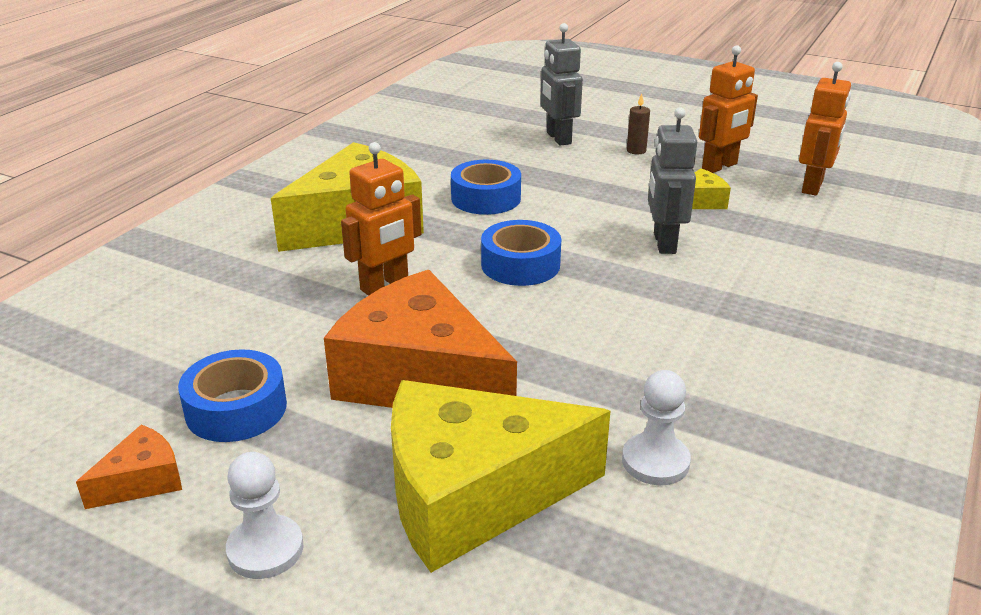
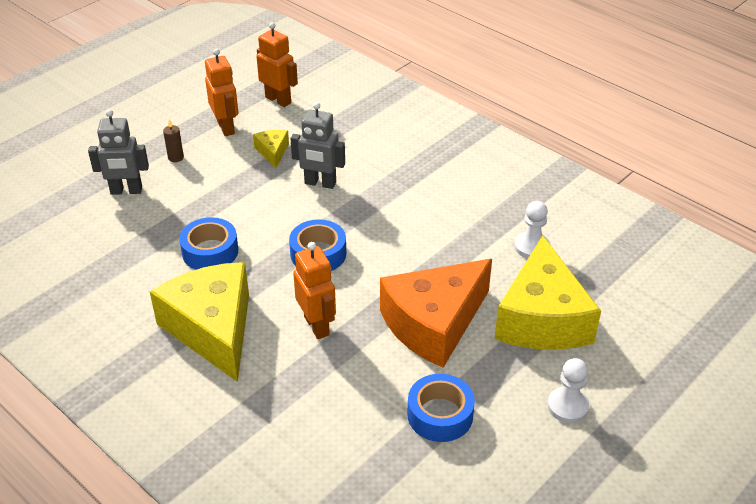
camera: 75 degrees left, 10 degrees up
orange cheese [76,425,182,509] -> none

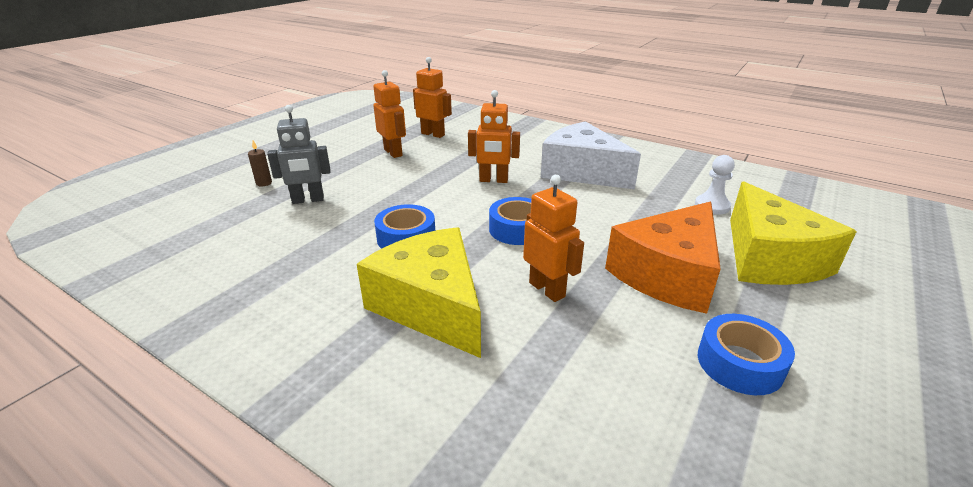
camera: 10 degrees left, 10 degrees down
brown candle [163,119,184,162] -> brown candle moved to [248,141,272,187]
yellow cheese [253,130,289,168] -> none
grey robot [290,102,345,189] -> orange robot [468,90,520,183]
white pawn [547,358,590,423] -> none
none -> white cheese [541,121,641,189]

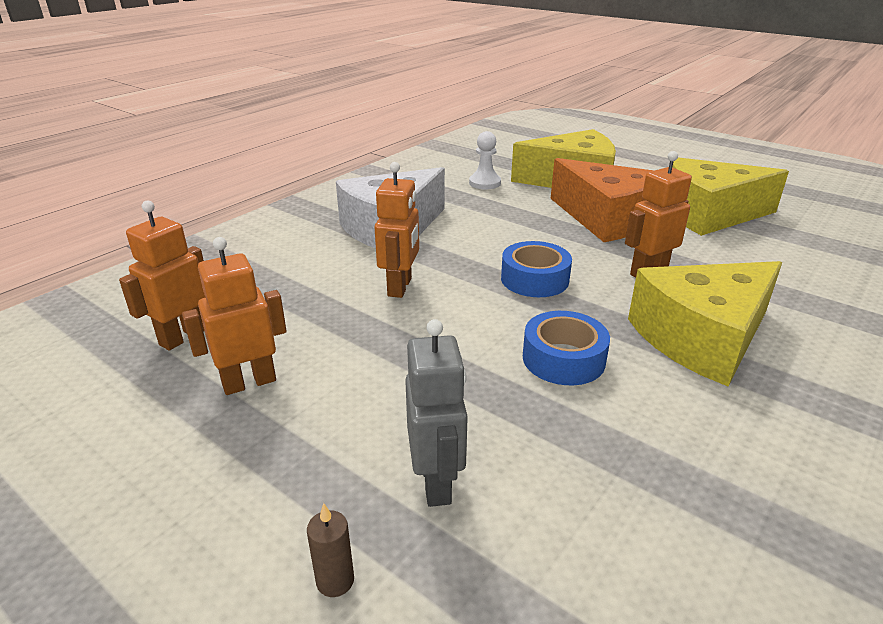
camera: 85 degrees left, 0 degrees up
blue tape [698,314,795,395] -> yellow cheese [672,158,789,236]

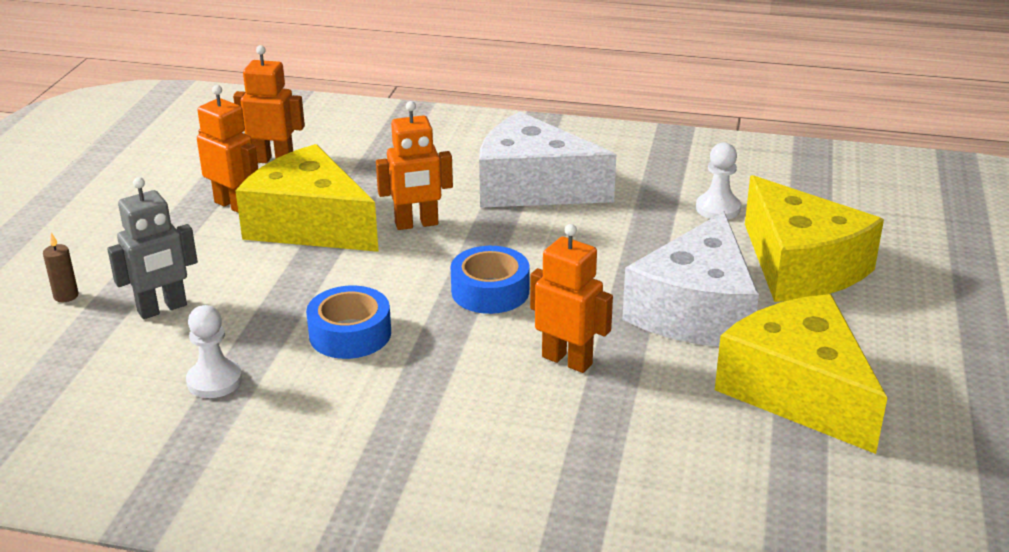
camera: 65 degrees right, 0 degrees up
orange cheese [550,158,654,242] -> white cheese [622,211,759,346]
yellow cheese [628,261,782,387] -> yellow cheese moved to [235,144,379,252]
none -> white pawn [186,305,242,398]

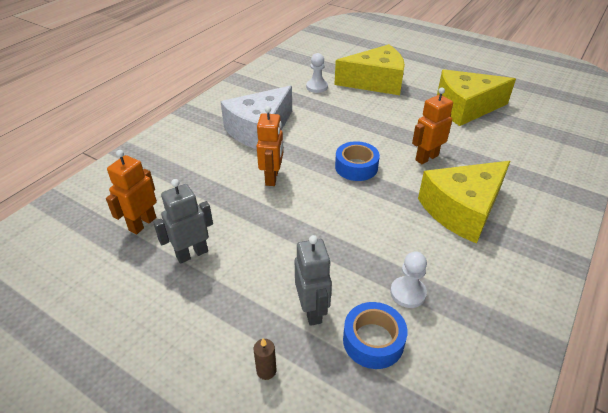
camera: 70 degrees left, 10 degrees up
orange robot [197,85,258,213] -> grey robot [153,179,213,264]
yellow cheese [235,144,379,252] -> yellow cheese moved to [418,161,510,244]
blue tape [306,285,391,359] -> blue tape moved to [343,302,407,369]
white cheese [622,211,759,346] -> none

